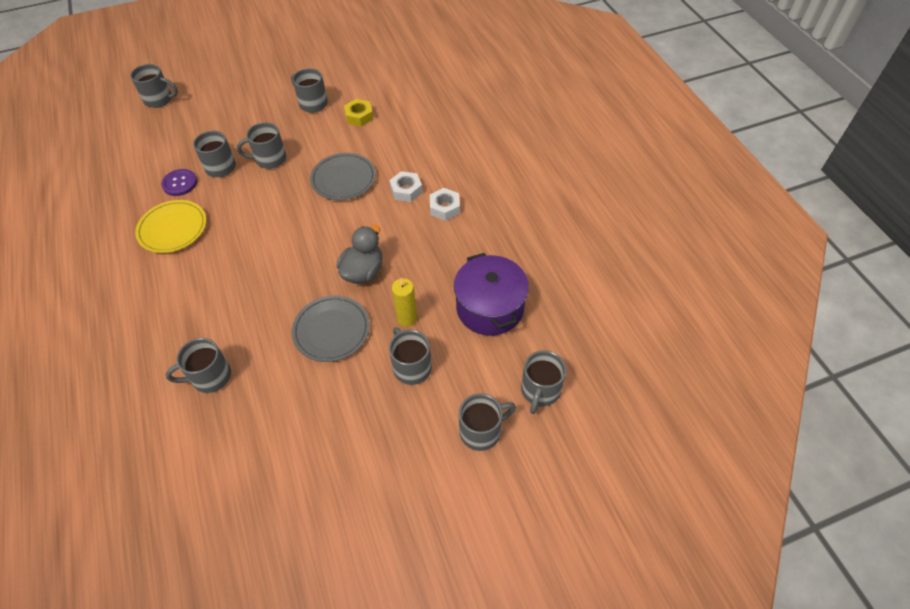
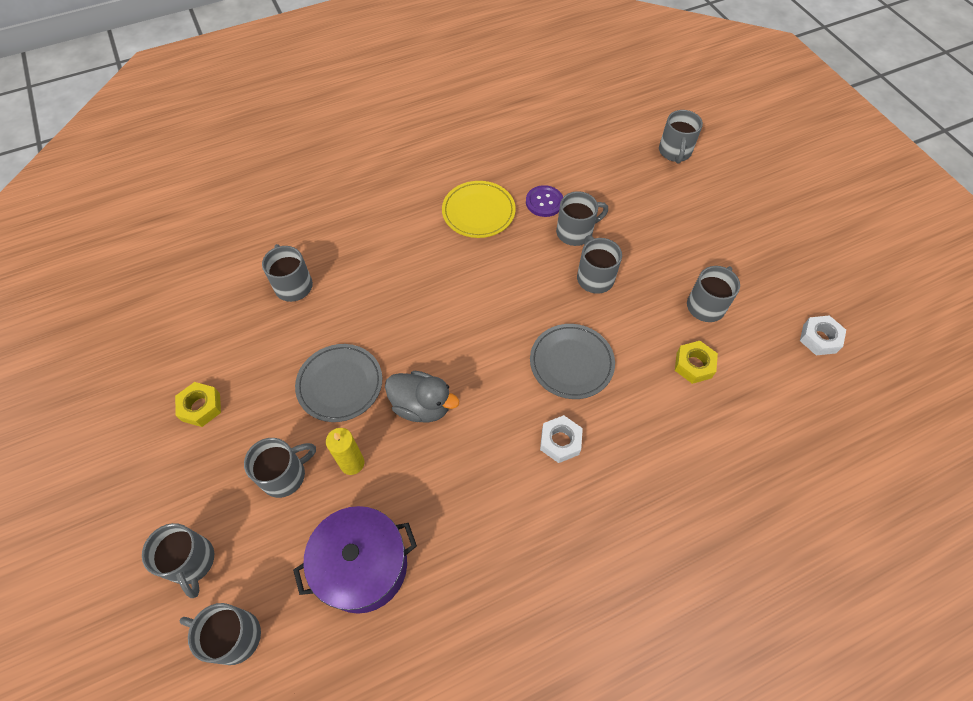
camera: 85 degrees right, 5 degrees up
white nut [430,188,460,221] -> white nut moved to [800,315,846,355]
none -> yellow nut [175,382,221,427]

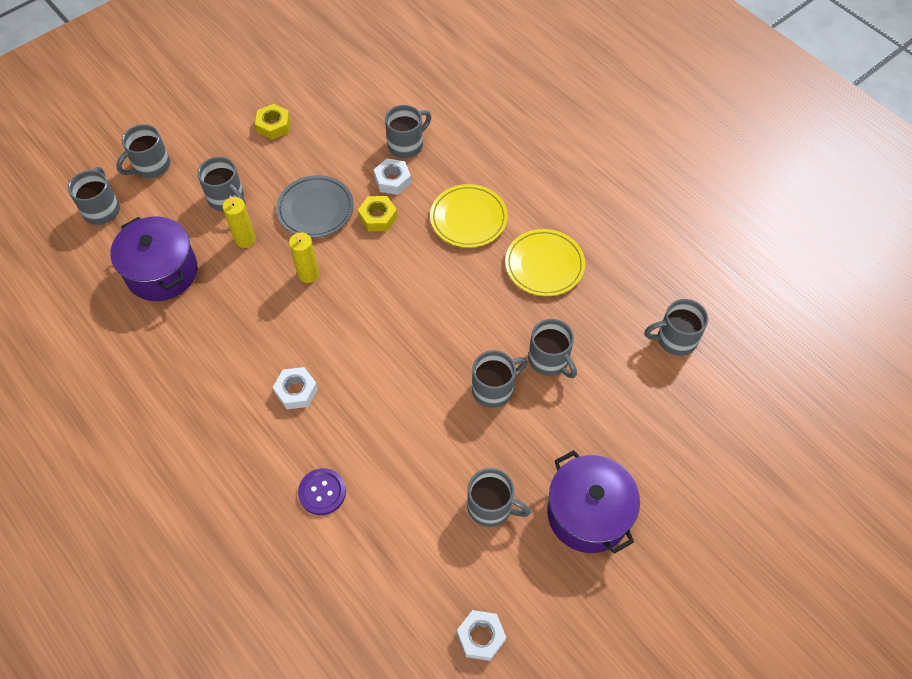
camera: 75 degrees right, 0 degrees up
grey duck [385,371,459,423] -> yellow candle [289,232,319,283]
purple button [526,185,563,217] -> purple button moved to [298,468,346,515]
grey plate [530,324,615,399] -> none
grey mug [659,110,703,164] -> grey mug moved to [644,299,708,356]
yellow nut [675,341,718,384] -> yellow nut moved to [358,196,397,231]
none -> white nut [374,158,411,195]
none -> yellow plate [430,184,508,248]
none -> purple pot [547,450,640,554]

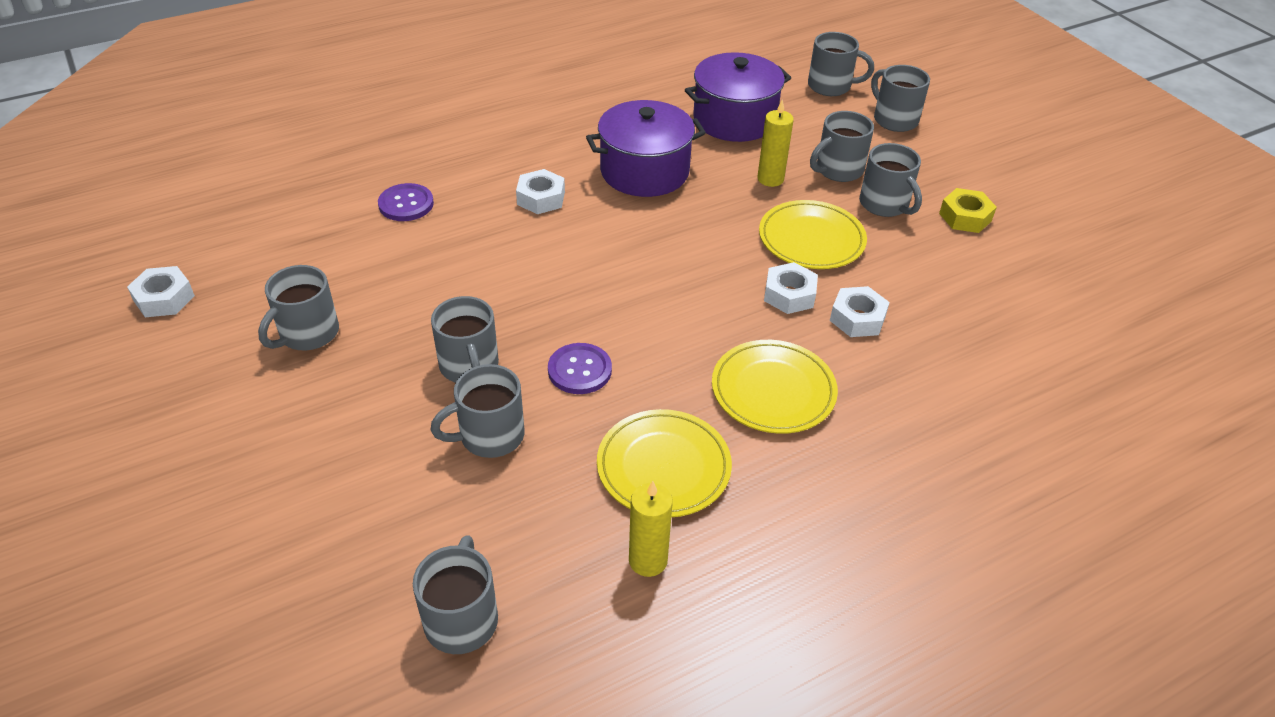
camera: 100 degrees right, 15 degrees down
grey plate [276,175,354,238] -> yellow plate [759,200,867,269]
yellow candle [289,232,319,283] -> yellow candle moved to [629,481,673,577]
yellow nut [358,196,397,231] -> white nut [764,262,818,314]
grey mug [385,105,431,158] -> grey mug moved to [859,143,922,217]
purple pot [547,450,640,554] -> purple pot moved to [586,100,706,197]
none -> purple button [548,343,612,394]

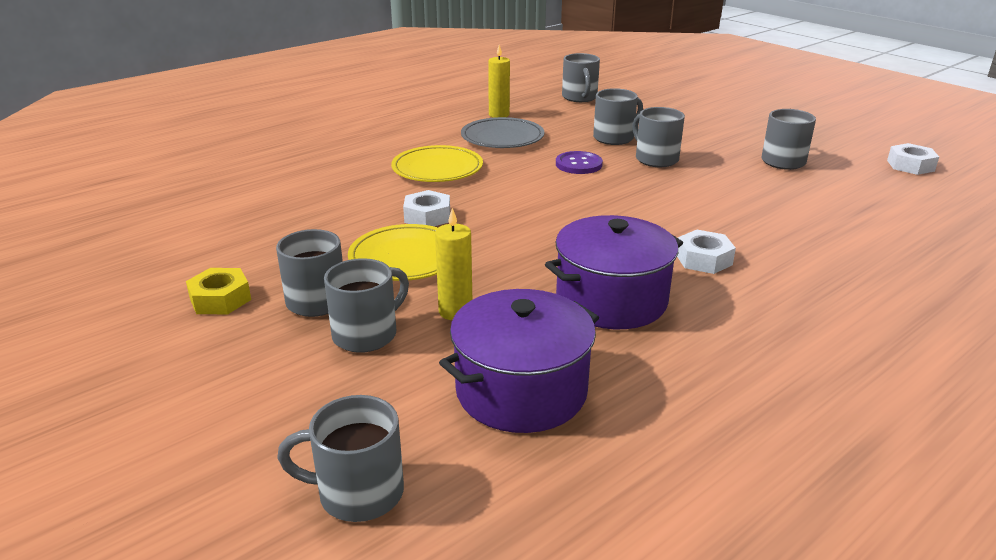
camera: 170 degrees right, 15 degrees down
purple button [378,183,434,221] -> none
yellow plate [597,409,732,517] -> grey plate [461,117,544,148]
white nut [830,286,890,337] -> none
grey mug [871,65,930,132] -> none

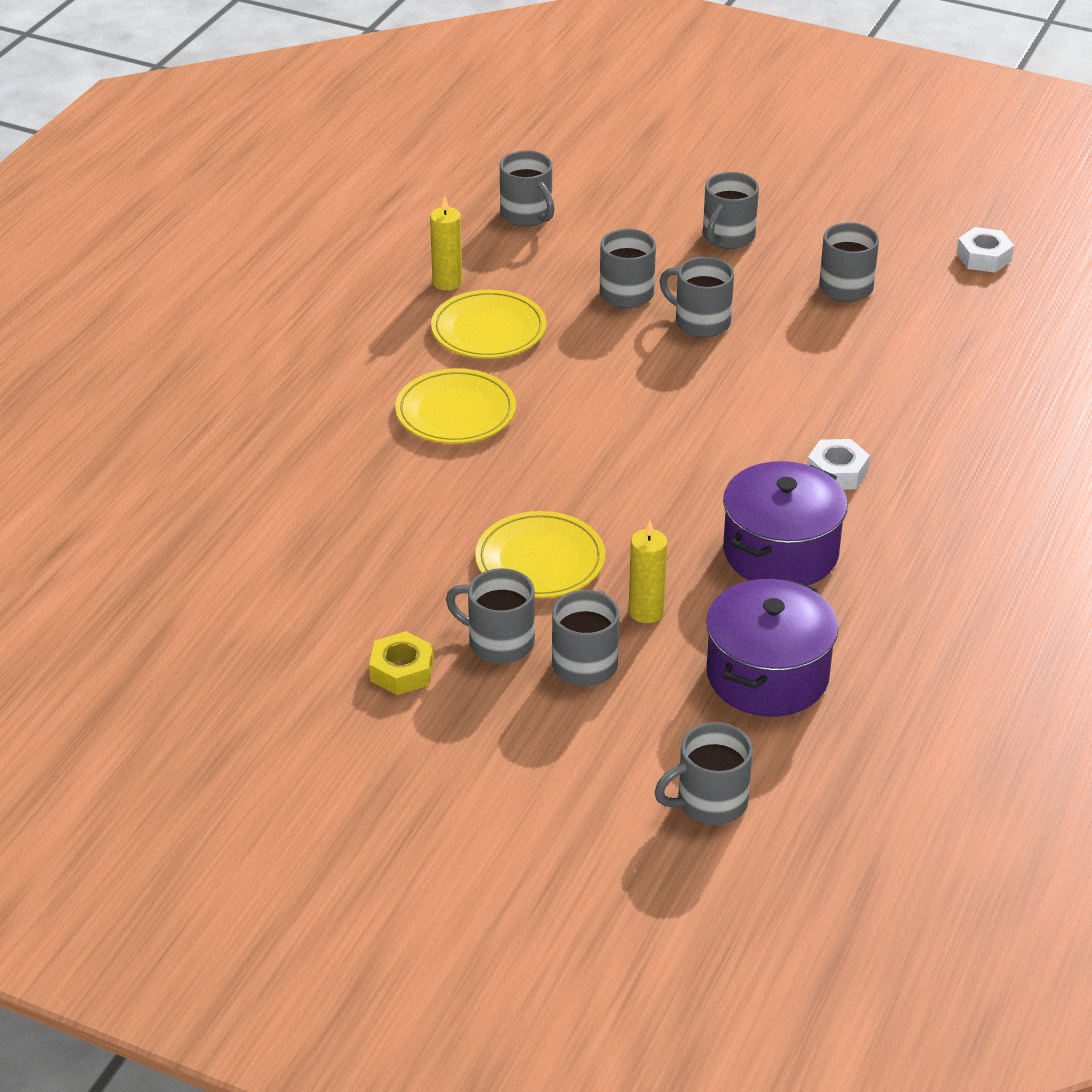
camera: 25 degrees left, 10 degrees up
white nut [403,190,450,226] -> none
grey plate [461,117,544,148] -> yellow plate [431,290,546,358]
purple button [556,151,603,174] -> none
none -> grey mug [703,172,759,249]

